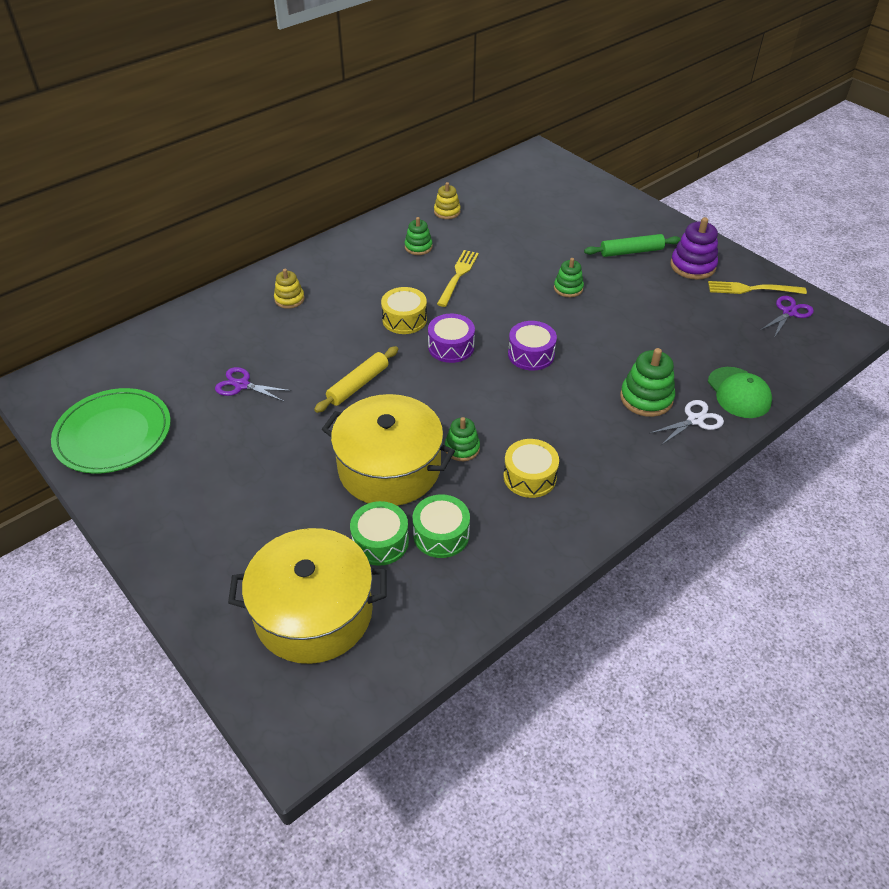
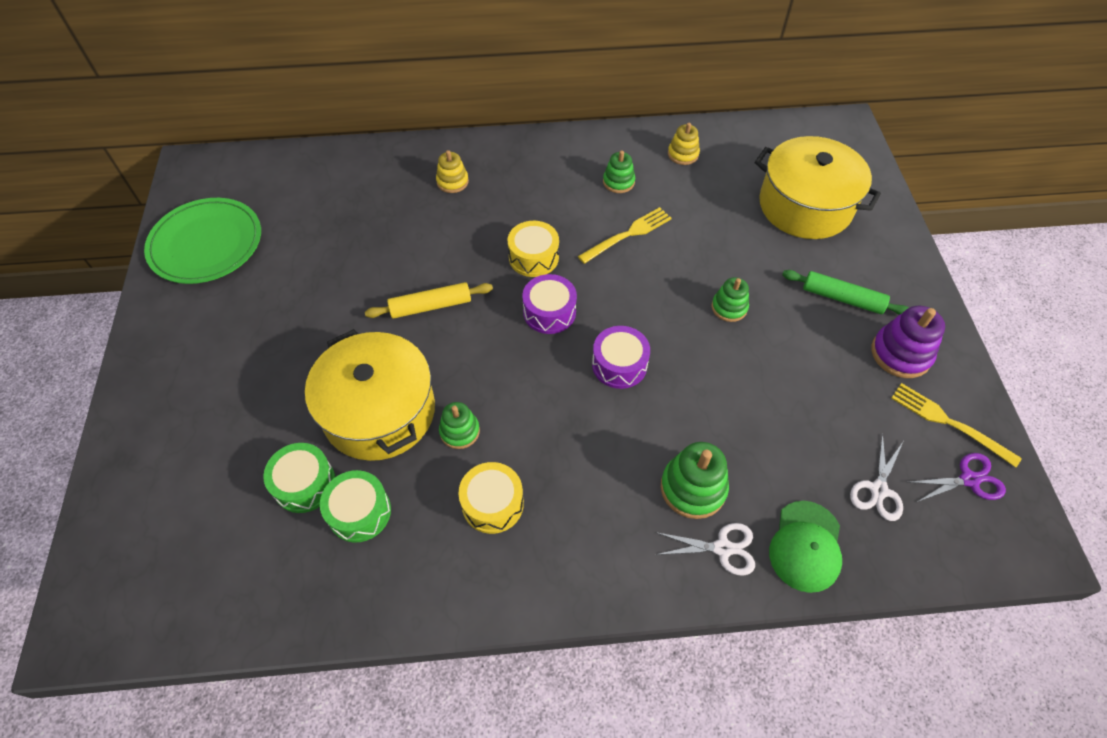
camera: 35 degrees right, 10 degrees up
purple scissors [215,367,292,401] -> none
yellow pot [228,528,386,664] -> yellow pot moved to [755,136,881,239]
none -> white scissors [850,433,903,521]

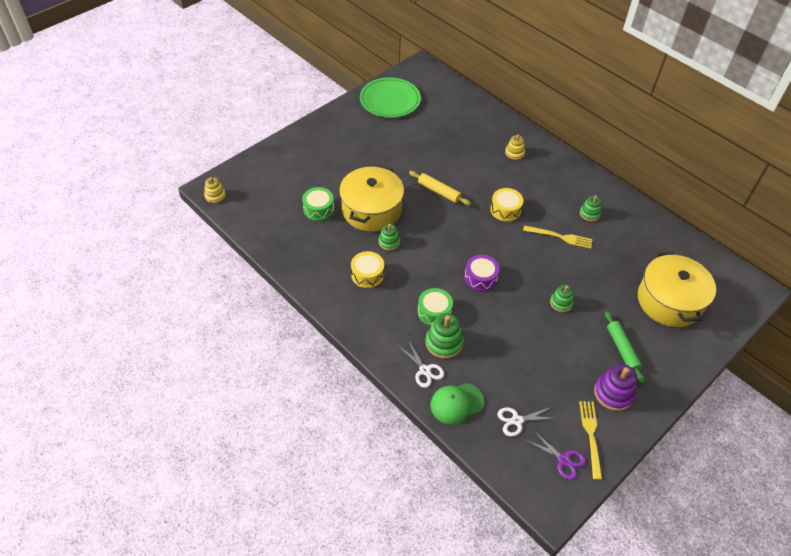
camera: 50 degrees right, 5 degrees down
green drum [320,470,391,543] -> green drum moved to [418,288,453,326]
purple drum [522,274,577,334] -> none
yellow stacking toy [668,123,700,165] -> yellow stacking toy moved to [204,177,226,203]

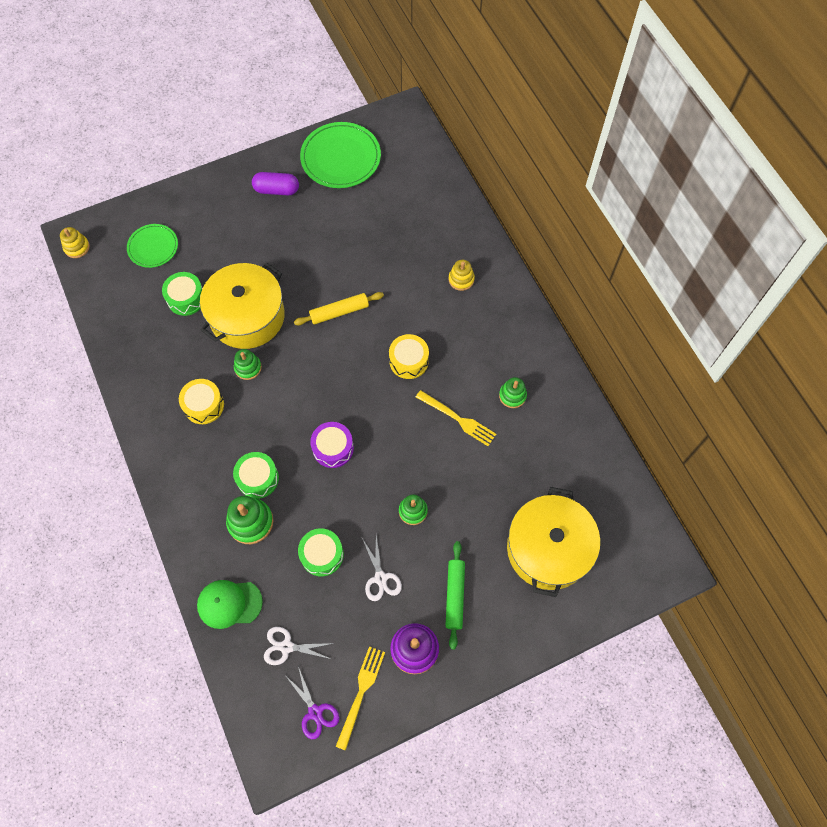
camera: 20 degrees right, 15 degrees up
white scissors [398,341,444,388] -> white scissors moved to [362,535,402,601]
yellow rolling pin [409,171,471,206] -> yellow rolling pin turned 75 degrees counterclockwise [294,292,384,325]
none -> green plate [127,224,178,268]
none -> purple capsule [252,172,299,195]
none -> green drum [298,528,344,576]

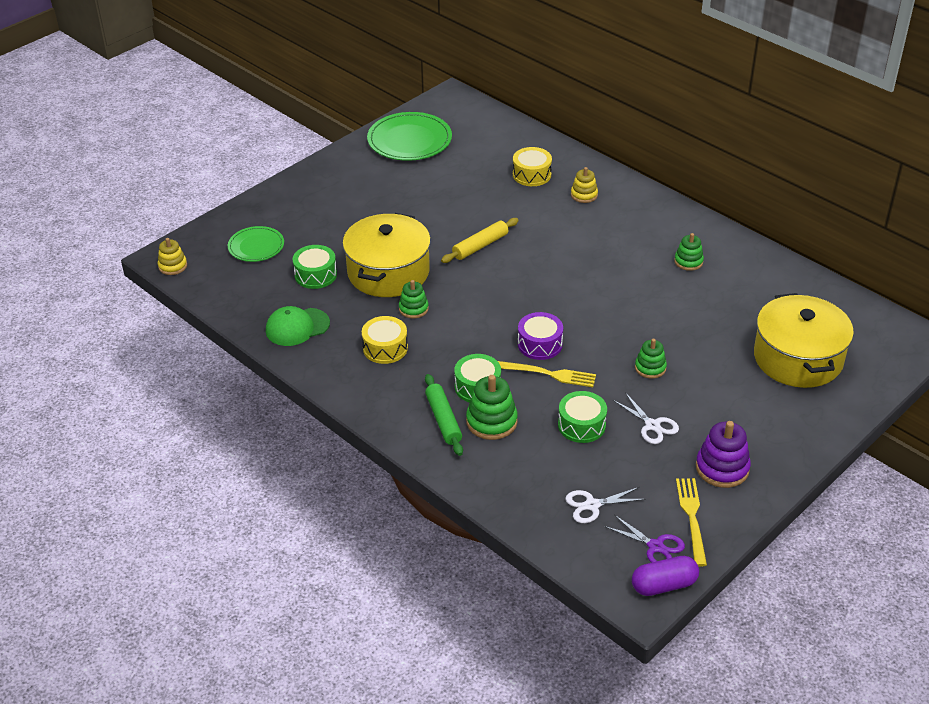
camera: 20 degrees left, 25 degrees down
green cap [197,580,263,629] -> green cap moved to [266,306,330,346]
purple capsule [252,172,299,195] -> purple capsule moved to [632,556,699,596]
yellow drum [389,334,429,379] -> yellow drum moved to [513,147,552,186]
yellow fork [416,390,496,446] -> yellow fork moved to [498,361,596,387]
green rolling pin [445,541,465,650] -> green rolling pin moved to [425,374,463,456]

